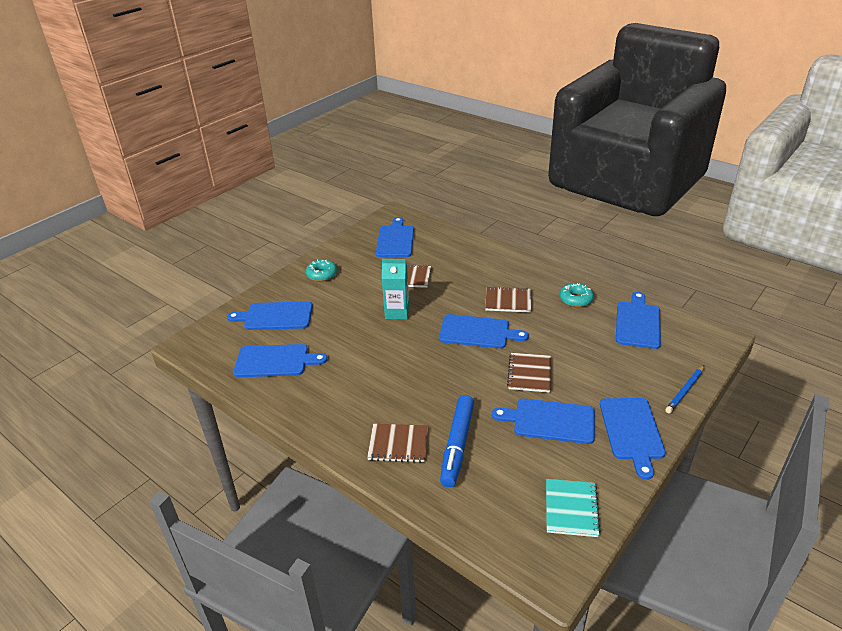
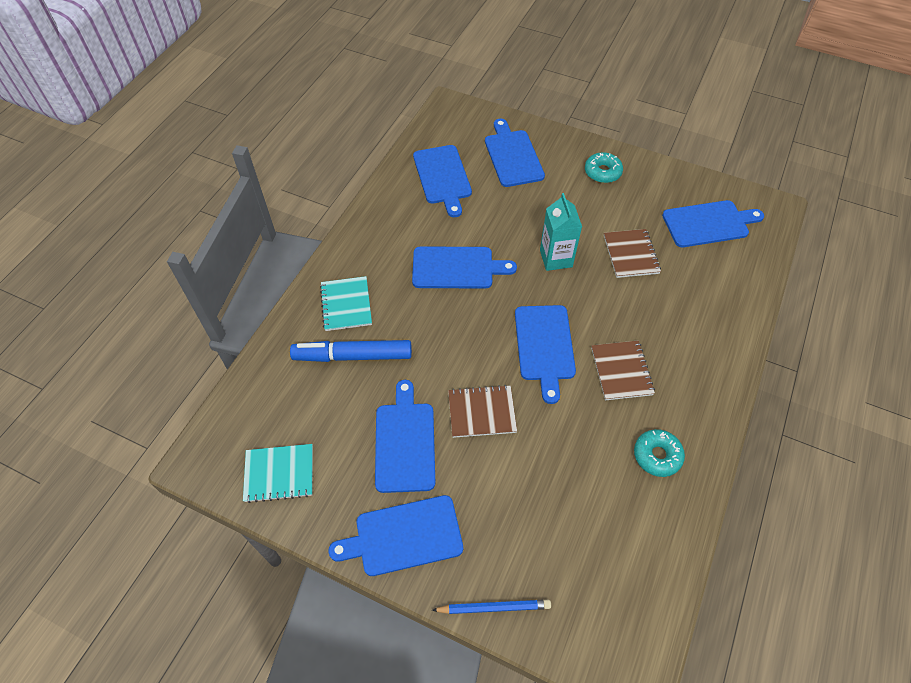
camera: 75 degrees right, 20 degrees up
brown notebook [367,424,428,463] -> turquoise notebook [320,276,372,331]
blue cutting board [616,292,661,349] -> blue cutting board moved to [412,246,517,289]
blue pencil [665,366,704,413] -> blue pencil turned 150 degrees clockwise [432,600,551,614]

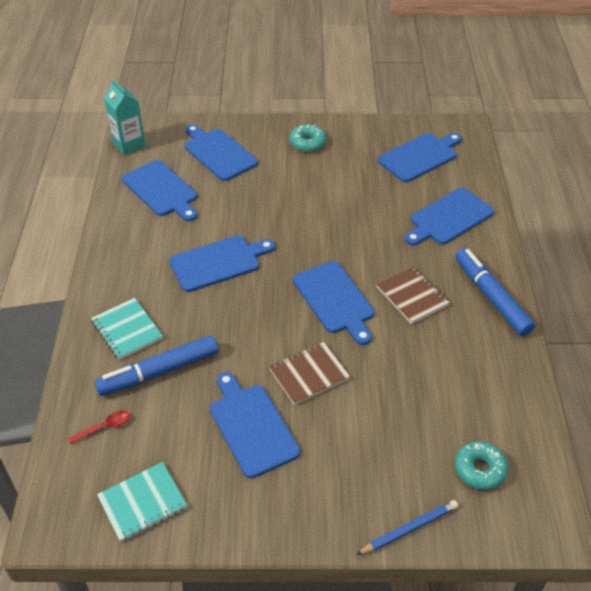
camera: 25 degrees left, 10 degrees down
blue cutting board [329,495,463,576] -> blue cutting board moved to [405,188,494,245]
turquoise carton [540,193,582,271] -> turquoise carton moved to [104,79,146,155]
brown notebook [604,229,661,278] -> none
turquoise donut [634,429,685,477] -> turquoise donut moved to [455,441,508,490]
none -> red spoon [68,410,130,444]
none -> blue marker [455,248,535,336]

